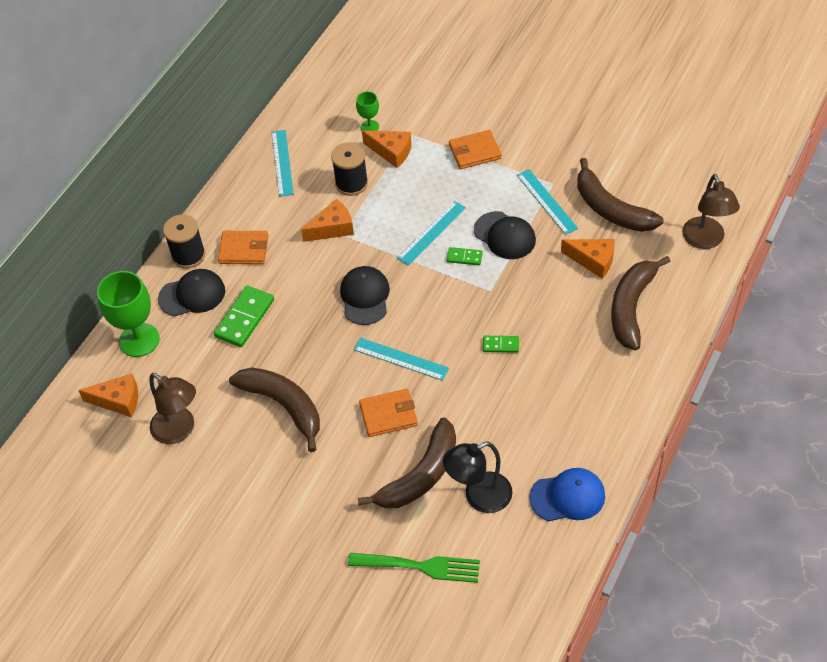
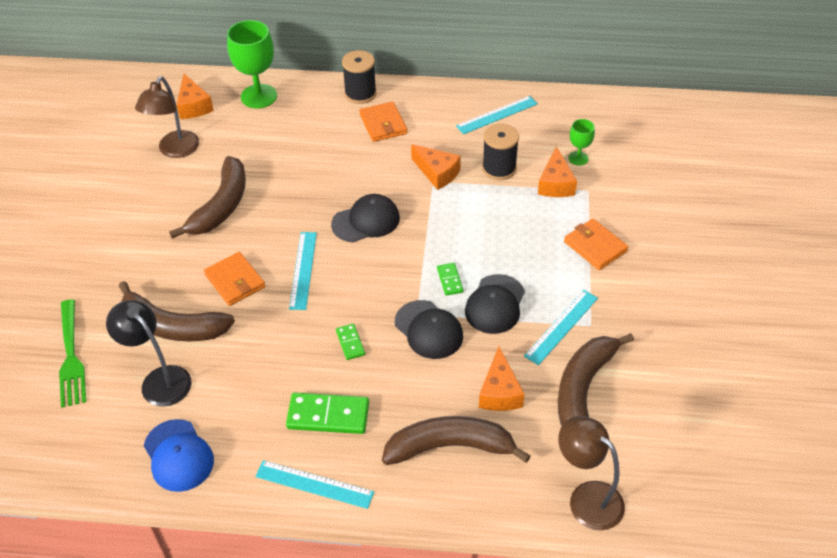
camera: 65 degrees right, 5 degrees down
black cap [158,269,225,316] -> black cap moved to [395,300,463,359]
green domino [214,286,274,347] -> green domino moved to [286,392,369,434]
turquoise ruler [397,201,466,265] -> turquoise ruler moved to [255,460,374,509]
brown lamp [682,174,740,249] -> brown lamp turned 75 degrees clockwise [558,416,625,531]

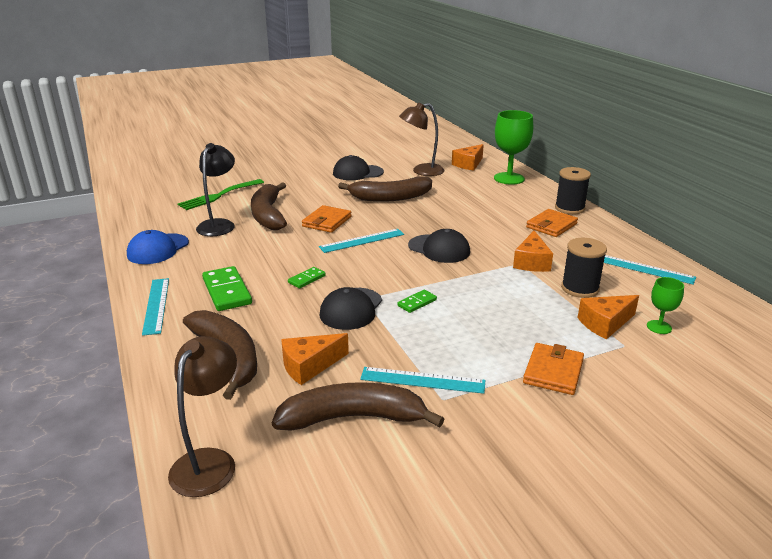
camera: 60 degrees right, 20 degrees down
black cap [465,274,525,334] -> black cap moved to [333,155,384,180]

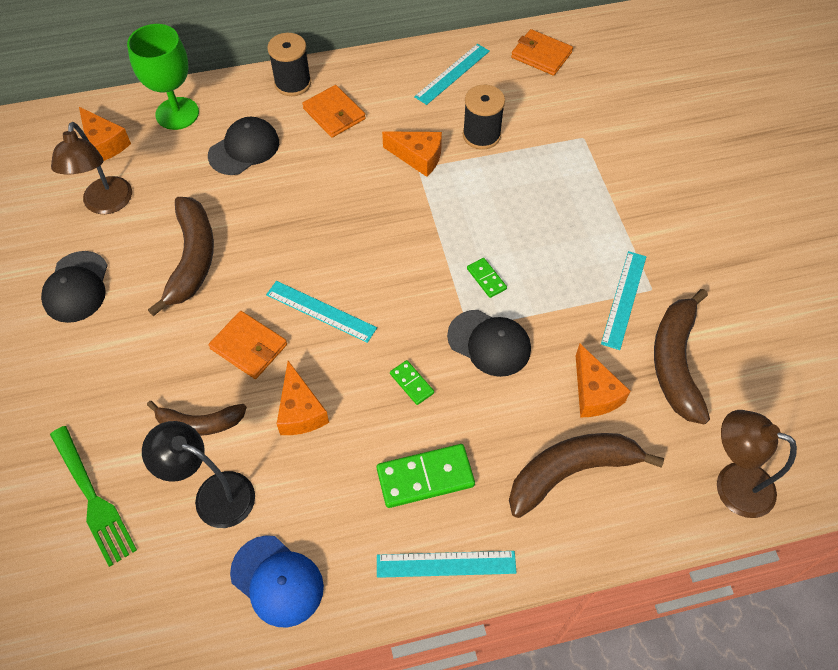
camera: 80 degrees left, 30 degrees up
brown banana [251,182,287,230] -> brown banana [147,401,247,436], size x0.63
turquoise ruler [319,229,404,253] -> turquoise ruler turned 45 degrees counterclockwise [266,281,377,343]
black cap [408,229,470,263] -> black cap moved to [208,117,279,175]
orange wallet [523,343,584,395] -> orange wallet moved to [511,29,573,76]
orange cheese [578,295,639,339] -> orange cheese moved to [277,361,329,435]
green goblet [647,277,684,334] -> none

